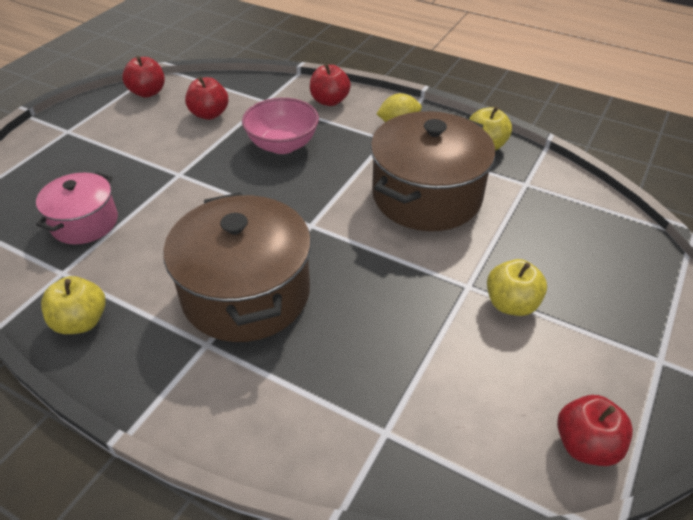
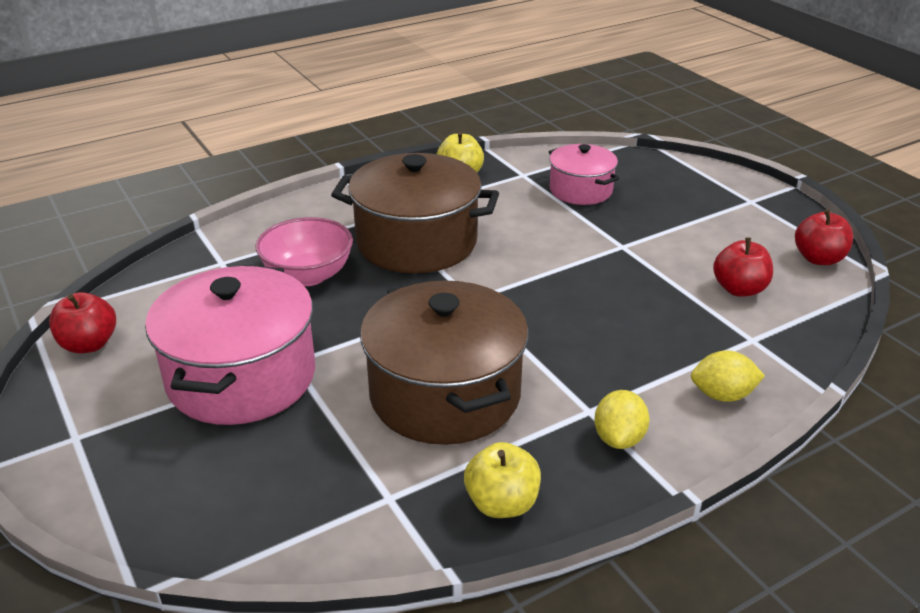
camera: 120 degrees right, 10 degrees down
pink bowl [242,98,319,154] -> pink bowl moved to [255,217,353,286]
red apple [310,64,351,106] -> yellow lemon [691,350,765,402]
yellow apple [487,259,547,316] -> pink pot [145,265,315,425]

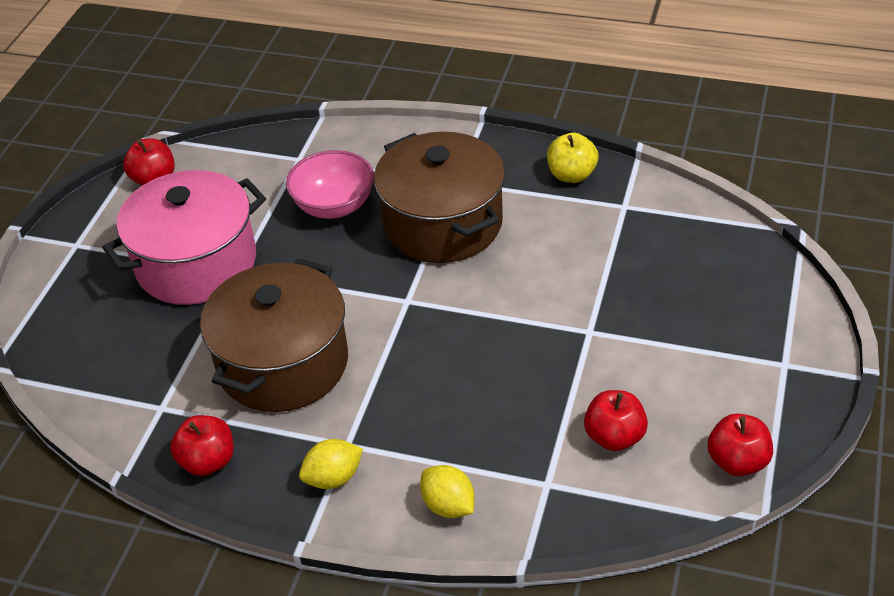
camera: 50 degrees right, 10 degrees up
yellow apple [464,442,541,518] -> red apple [170,415,234,476]
pink pot [549,144,619,205] -> none

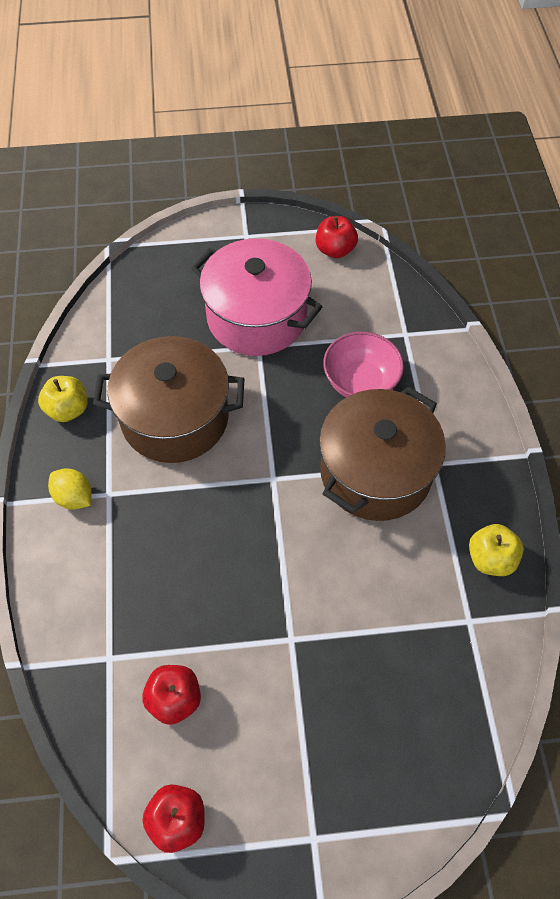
camera: 65 degrees right, 15 degrees up
red apple [170,415,234,476] -> yellow apple [38,376,88,422]
yellow lemon [420,465,474,518] -> none

